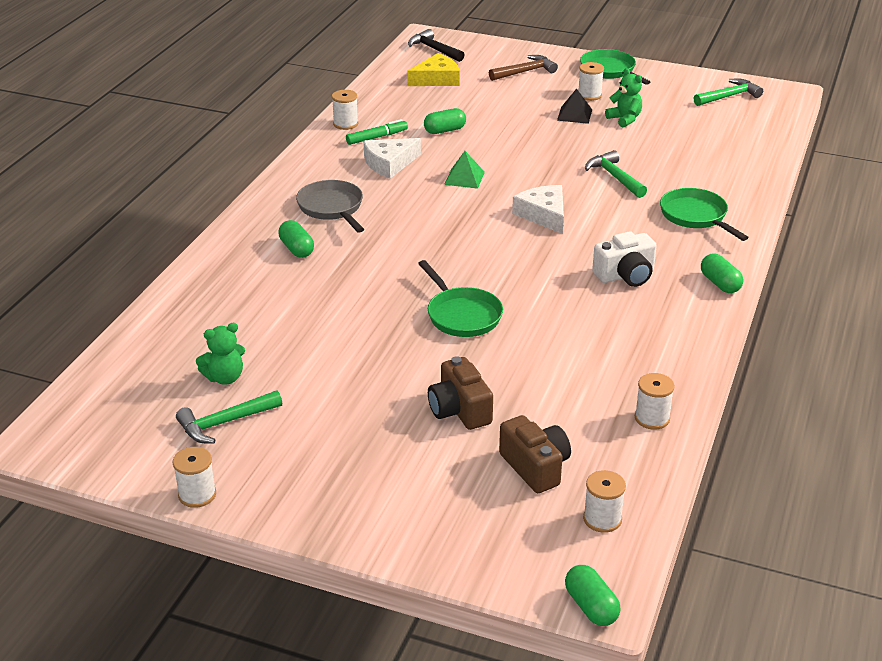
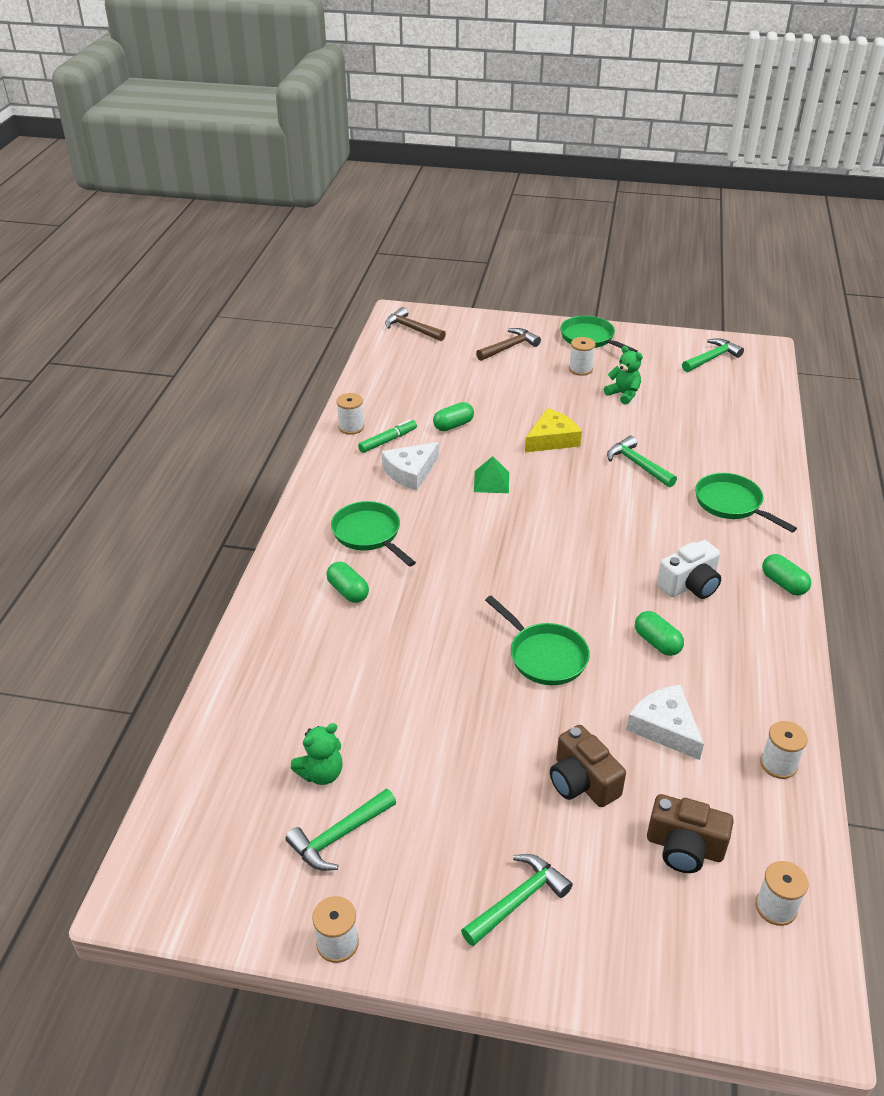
camera: 10 degrees left, 5 degrees up
grey pan [296,180,364,233] -> green pan [331,501,416,567]
yellow cheese [407,53,460,86] -> yellow cheese moved to [525,408,582,452]
black hammer [408,29,465,62] -> brown hammer [385,307,446,341]
brown camera [499,415,571,493] -> brown camera turned 150 degrees clockwise [647,794,734,873]
white cheese [512,185,564,234] -> white cheese moved to [626,685,704,760]
black pyramid [557,89,592,124] -> none
green capsule [565,565,621,626] -> green capsule moved to [635,611,684,656]
none -> green hammer [461,854,573,946]

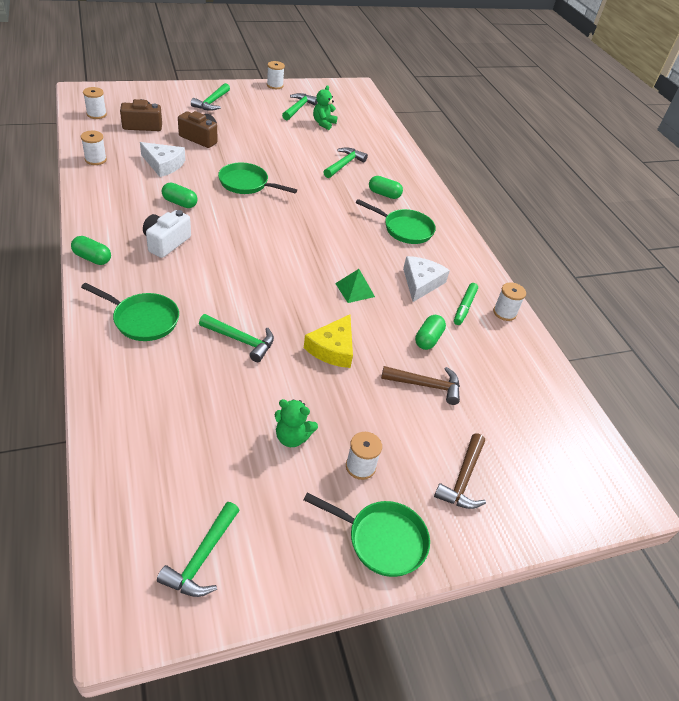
camera: 145 degrees right, 5 degrees up
brown hammer [385,307,446,341] -> brown hammer moved to [381,366,460,405]
none -> green hammer [324,147,368,178]

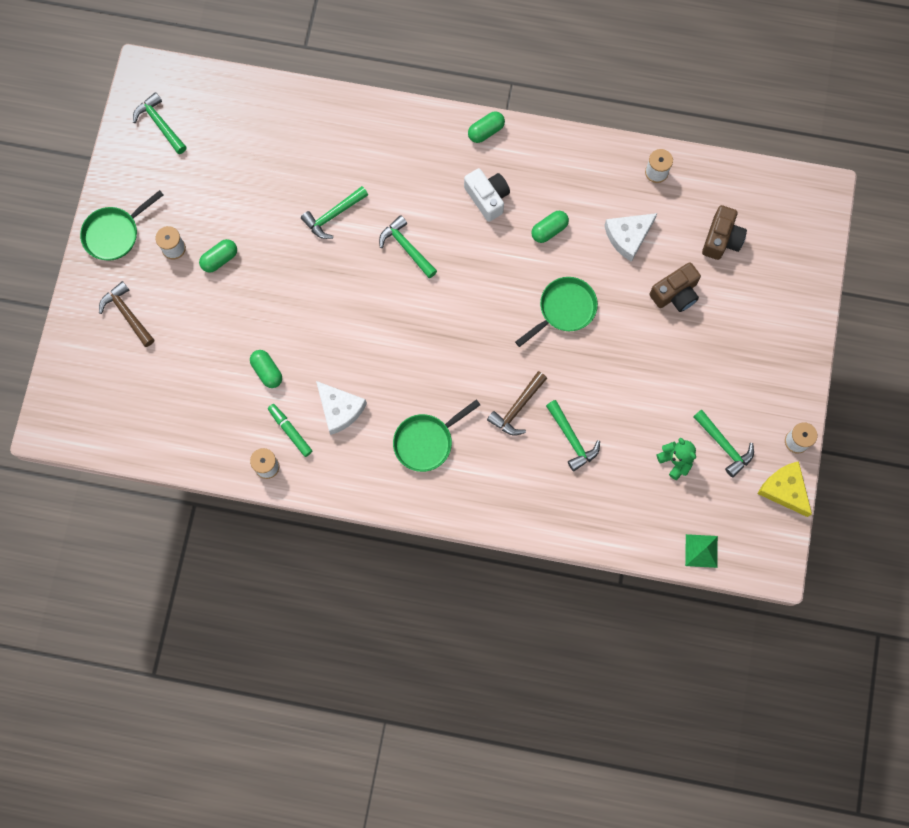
camera: 125 degrees right, 30 degrees up
green pan [81,283,179,341] -> none
white spool [83,87,107,119] -> none
green hammer [191,83,230,111] -> green hammer moved to [379,215,437,279]
green teddy bear [275,399,318,447] -> none
yellow cheese [304,314,353,368] -> yellow cheese moved to [757,461,812,517]
green pyramid [335,269,375,303] -> green pyramid moved to [685,534,718,568]
green capsule [369,176,403,199] -> green capsule moved to [199,239,237,273]
brown hammer [381,366,460,405] -> brown hammer moved to [487,371,547,436]

